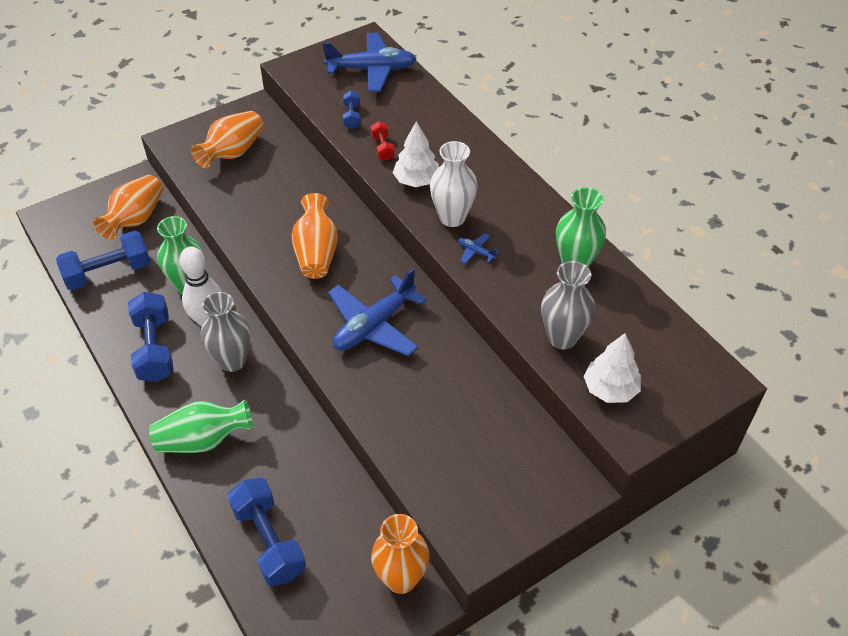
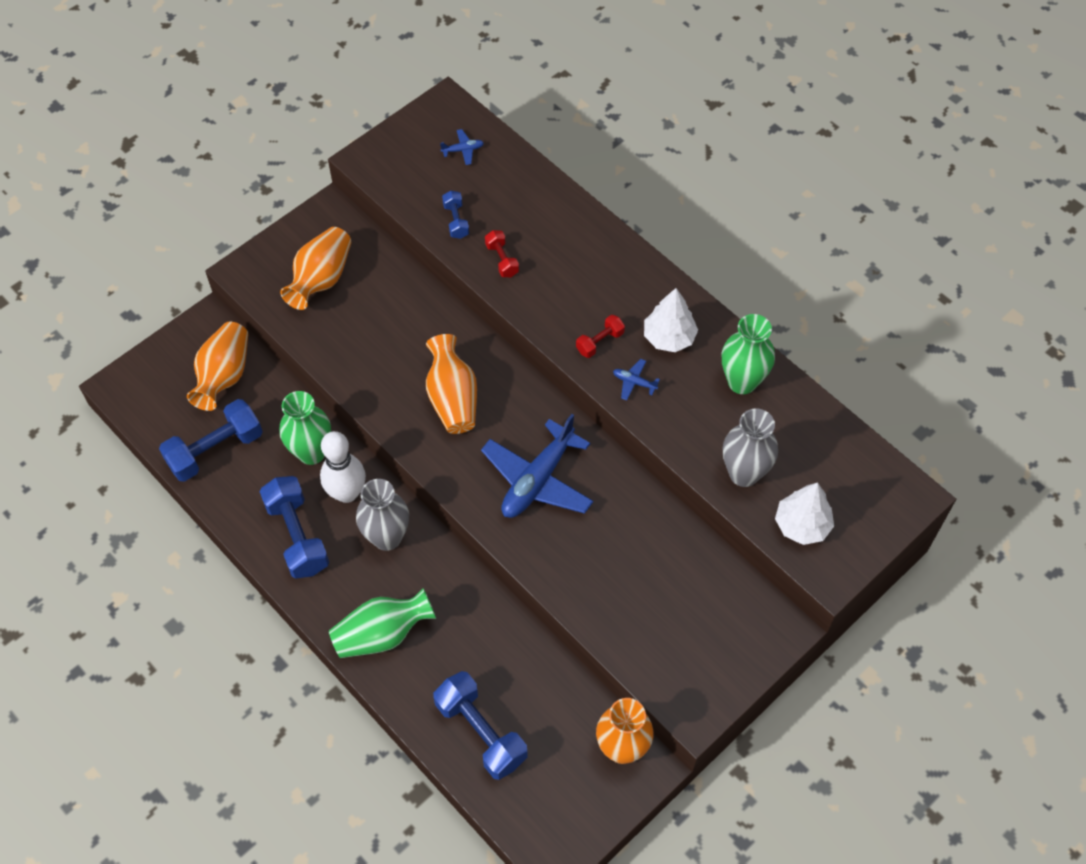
camera: 10 degrees left, 10 degrees up
blue plane [322,33,416,92] -> blue plane [440,129,484,165], size x0.41
white tree [393,121,439,187] -> white tree moved to [644,288,698,352]
white vase [430,141,478,227] -> red dumbbell [576,315,625,358]

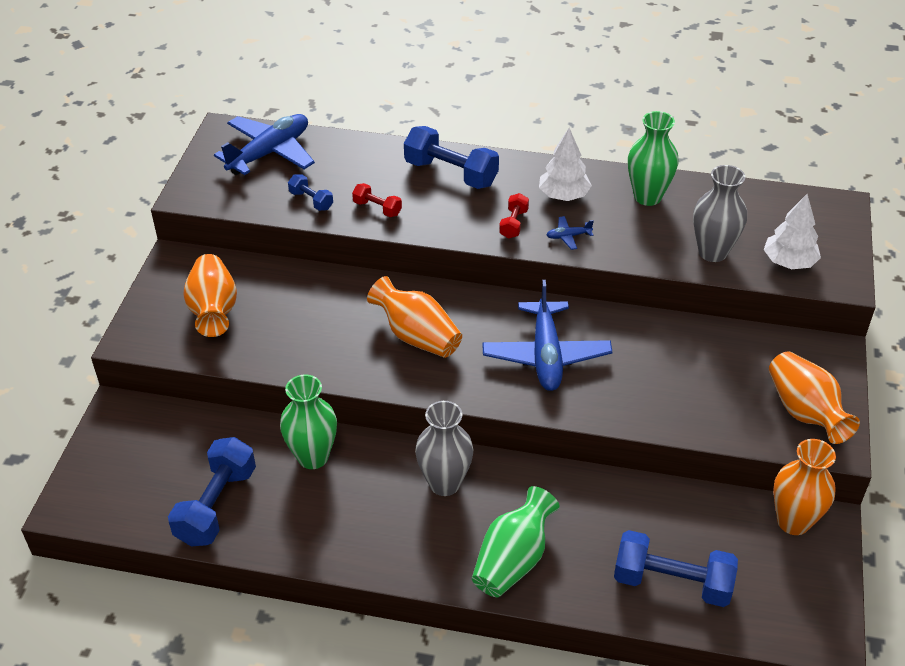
camera: 35 degrees left, 15 degrees down
orange vase [187,322,248,411] -> orange vase moved to [769,352,860,444]
blue dumbbell [260,476,329,579] -> blue dumbbell moved to [404,126,499,189]
white bowling pin [320,431,366,503] -> none
blue plane [440,129,484,165] -> blue plane [214,114,315,175], size x2.46

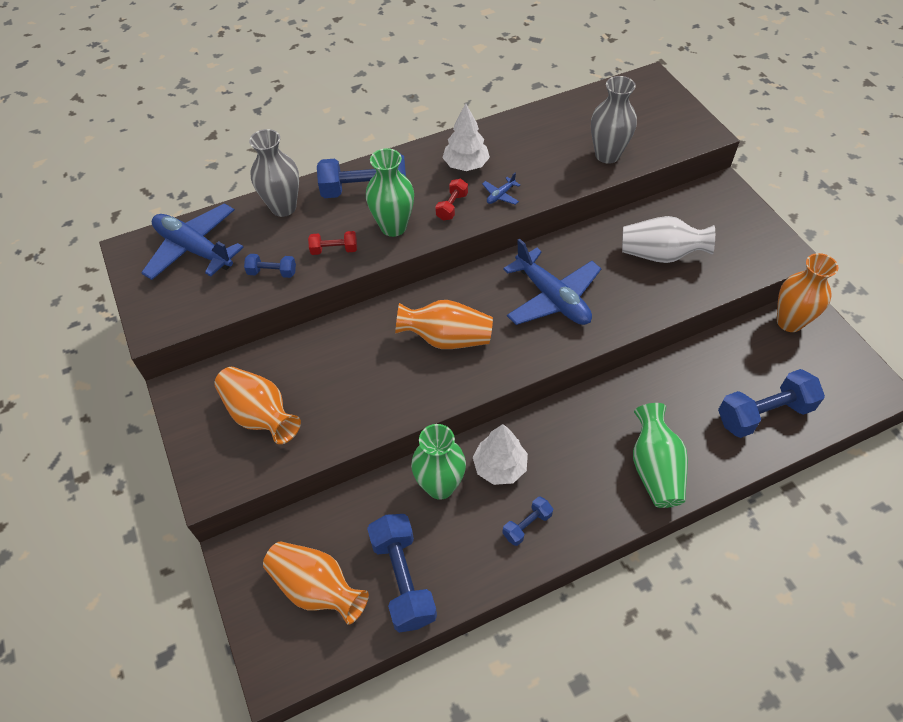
camera: 35 degrees left, 10 degrees up
blue plane [214,114,315,175] -> blue plane turned 60 degrees counterclockwise [141,203,244,280]
grey vase [415,401,473,496] -> grey vase moved to [249,129,299,217]
red dumbbell [499,193,529,239] -> red dumbbell turned 45 degrees clockwise [435,179,468,221]
green vase [628,111,679,206] -> green vase moved to [366,148,414,237]
white tree [764,194,821,269] -> white tree moved to [473,424,528,485]
orange vase [769,352,860,444] -> orange vase moved to [263,542,369,625]
none -> blue dumbbell [502,497,553,546]
none -> white vase [622,216,715,263]

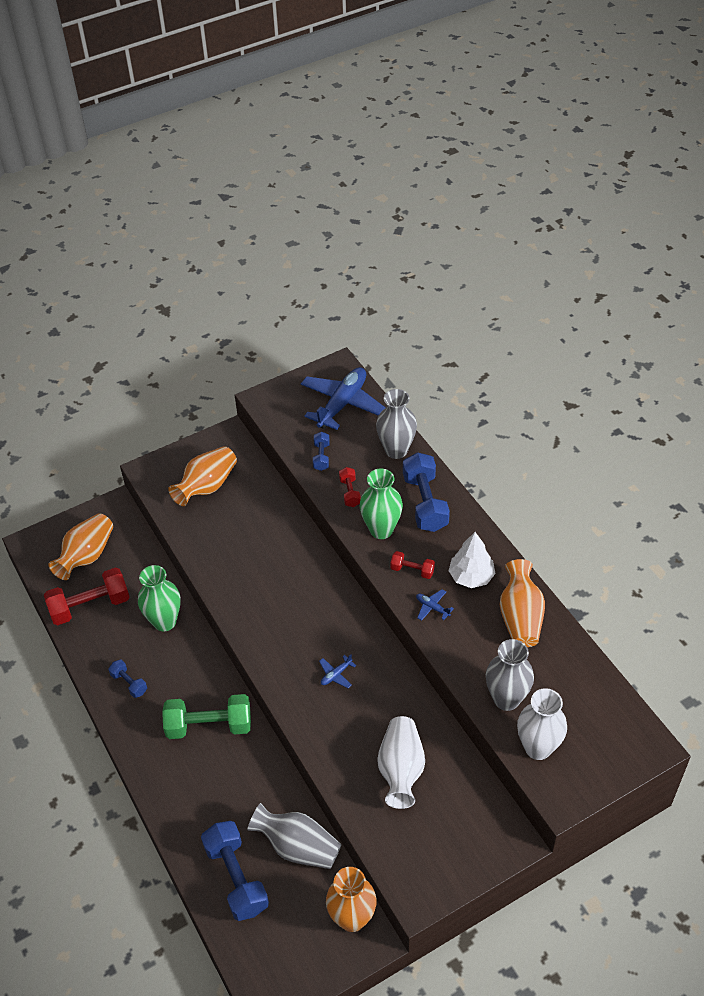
camera: 85 degrees right, 5 degrees down
blue dumbbell [367,514,437,633] -> red dumbbell [44,567,130,625]
orange vase [395,300,493,349] -> orange vase moved to [500,559,545,647]
white tree [473,424,528,485] -> none
blue plane [503,239,601,325] -> blue plane [319,654,356,688], size x0.41
green vase [633,403,688,508] -> none
none -> green dumbbell [162,694,251,739]
none -> grey vase [247,803,342,869]
none -> white vase [517,688,567,760]

